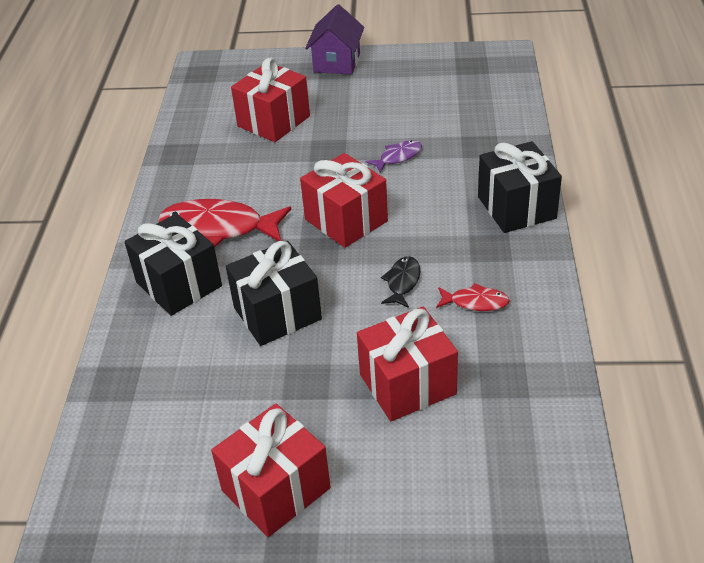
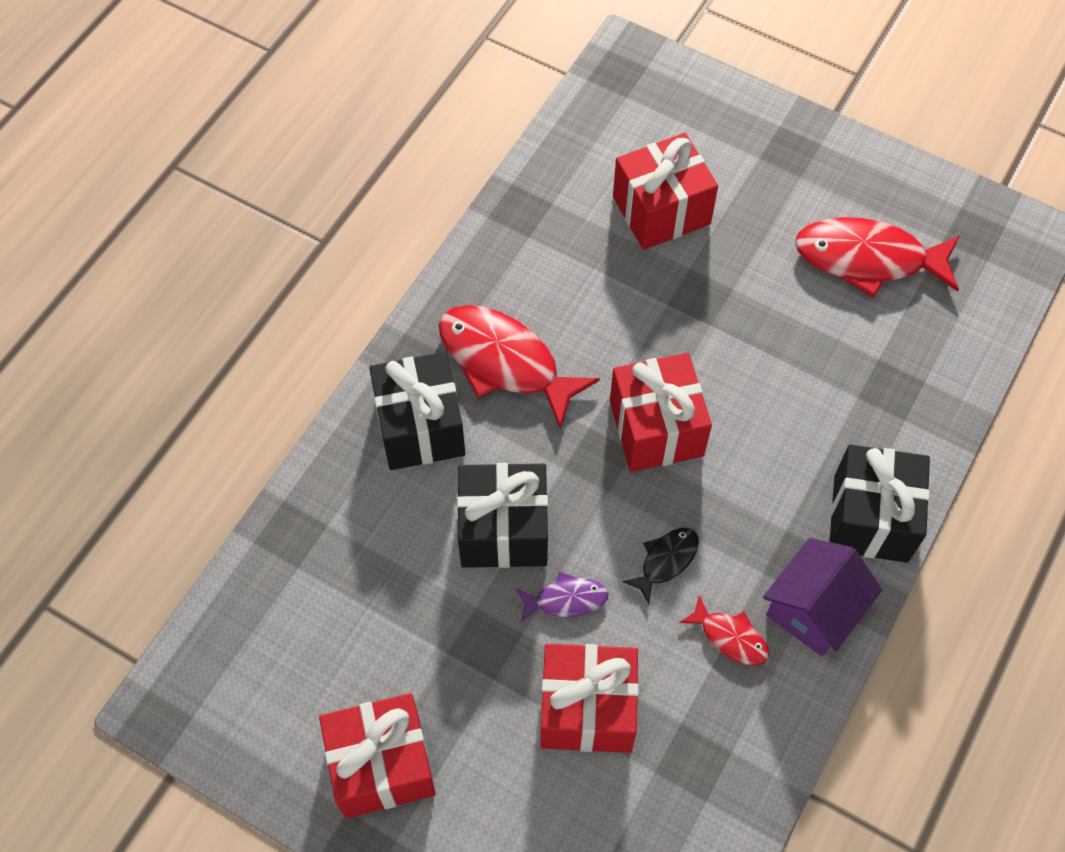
camera: 25 degrees right, 20 degrees up
purple house [305,4,364,74] -> purple house moved to [763,538,882,656]
purple fish [366,140,422,173] -> purple fish moved to [516,572,609,622]
none -> red fish [795,217,960,298]

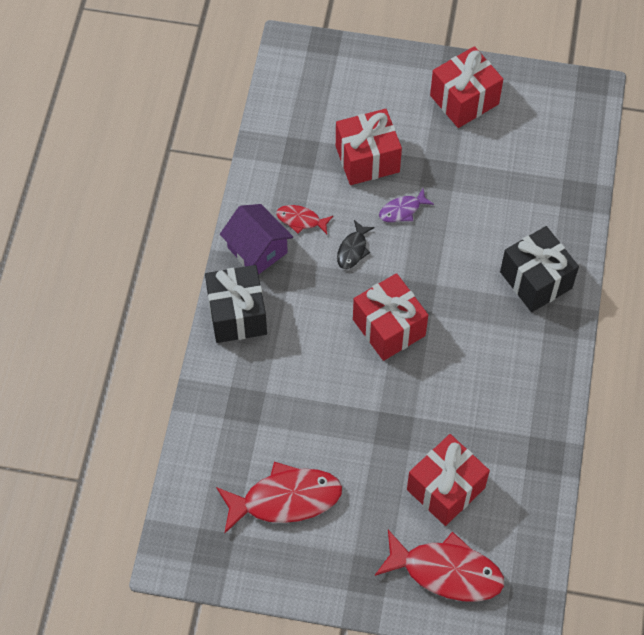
camera: 160 degrees right, 0 degrees up
red fish [439,305,600,429] -> red fish moved to [375,530,504,601]
black gift [457,463,548,568] -> none
purple house [763,538,882,656] -> purple house turned 60 degrees counterclockwise [220,204,293,275]

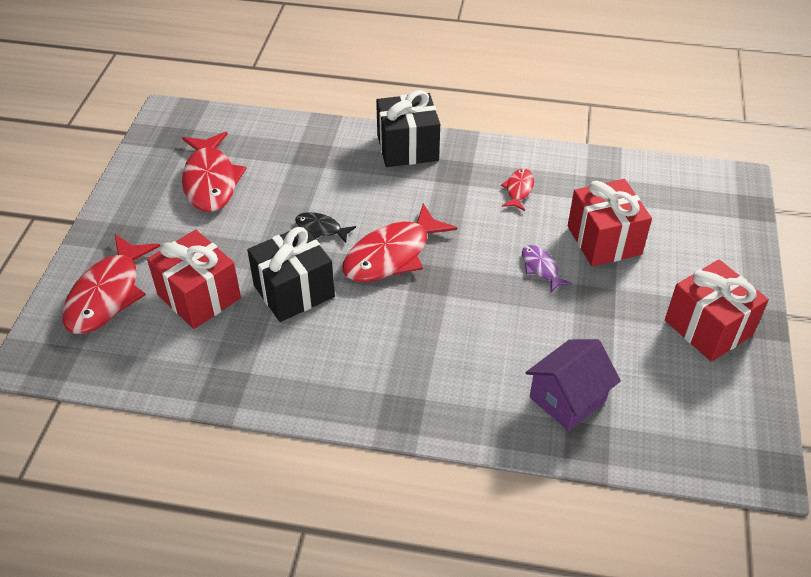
camera: 90 degrees right, 15 degrees down
purple house [220,204,293,275] -> purple house moved to [525,339,621,431]
black fish [337,220,375,269] -> black fish moved to [295,212,356,243]
red gift [353,273,428,361] -> red fish [342,203,457,282]
black gift [500,226,579,312] -> black gift moved to [247,225,335,322]

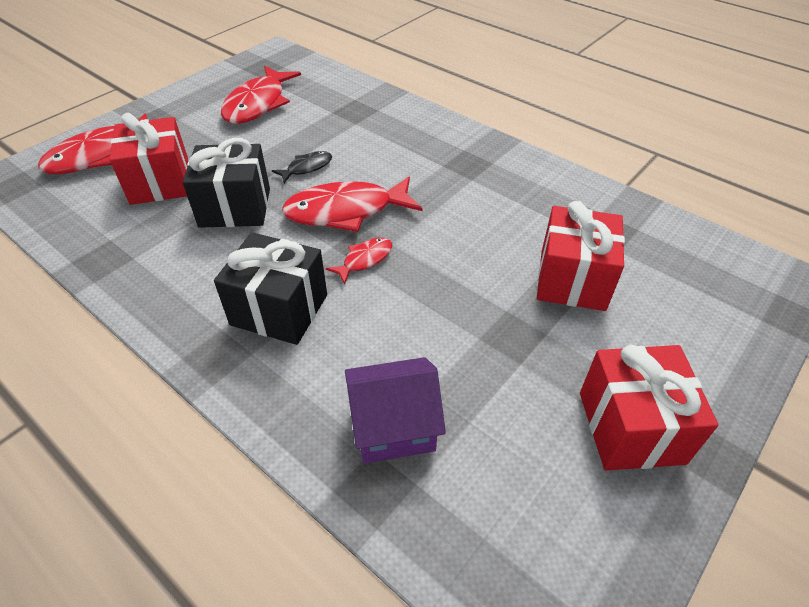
camera: 30 degrees right, 0 degrees up
black fish [295,212,356,243] -> black fish turned 90 degrees clockwise [272,151,332,183]
black gift [376,90,440,167] -> black gift moved to [214,232,327,345]
red fish [501,169,534,211] -> red fish moved to [326,238,392,285]
purple fish [522,245,572,292] -> none

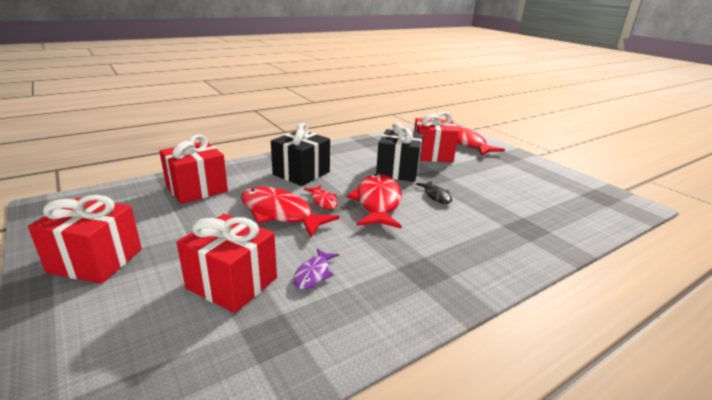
camera: 105 degrees right, 20 degrees down
red fish [221,66,301,124] -> red fish moved to [241,187,340,237]
purple house [345,357,446,464] -> red gift [159,135,228,204]
none -> purple fish [293,248,339,289]

